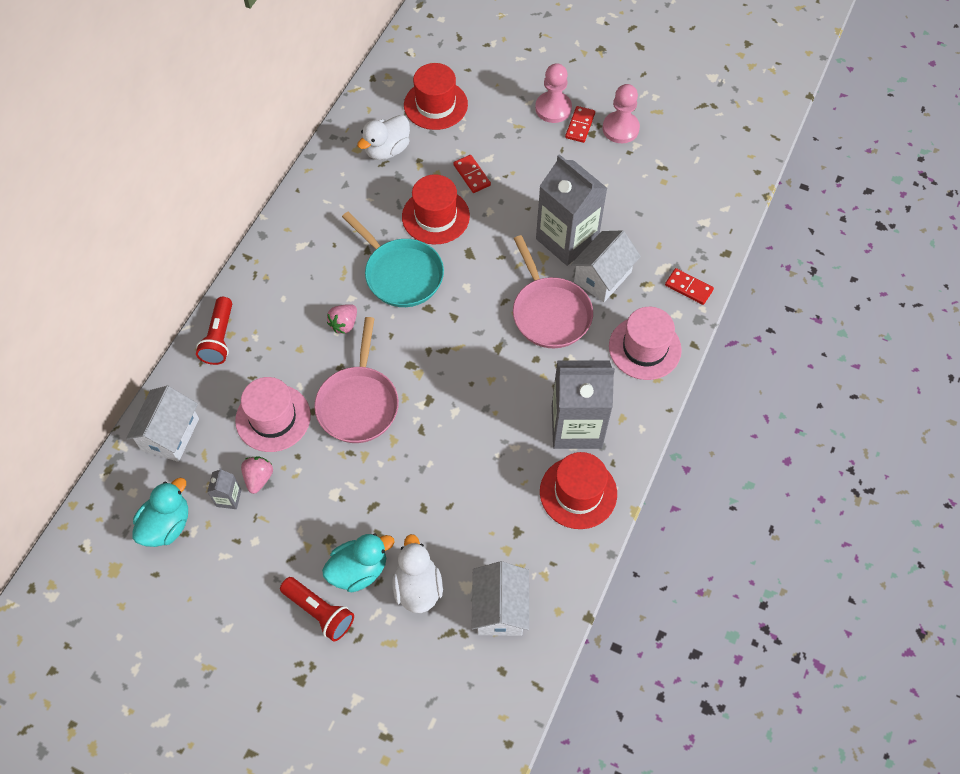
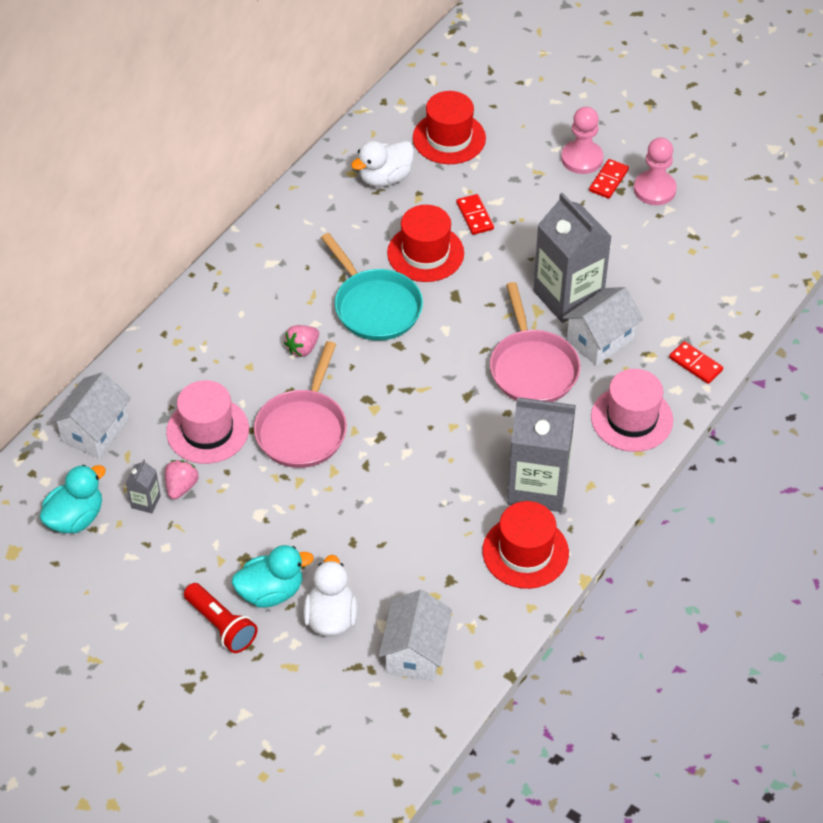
camera: 10 degrees right, 10 degrees down
red flashlight [196,297,232,365] -> none

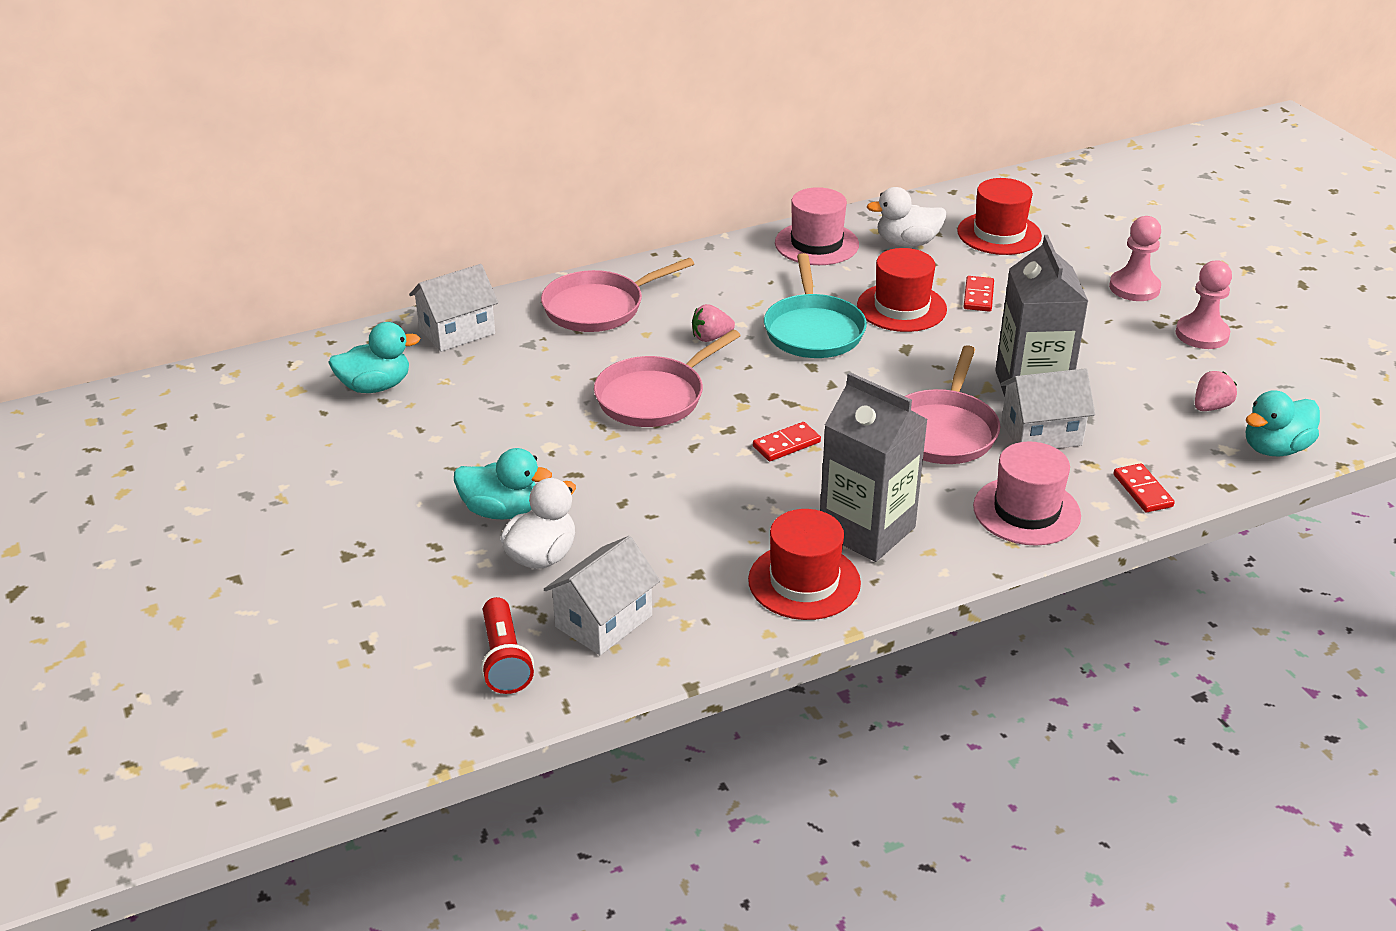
camera: 30 degrees right, 15 degrees down
grey carton [126,459,161,514] -> none
pink strawberry [165,460,199,499] -> pink strawberry moved to [1195,371,1237,411]
pink hat [166,380,249,464] -> pink hat moved to [775,187,859,265]
red flashlight [184,583,258,653] -> red flashlight moved to [481,597,534,694]
red domino [589,159,629,199] -> red domino moved to [753,422,821,461]
none -> pink pan [541,258,694,332]
none -> turquoise duck [1246,390,1320,456]

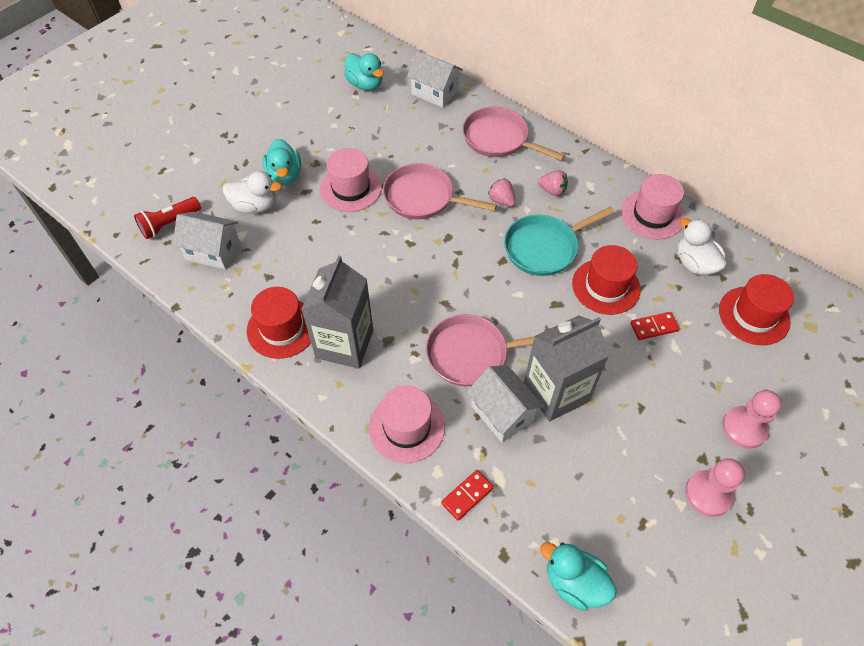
camera: 65 degrees right, 20 degrees up
red domino [753,422,821,461] -> none
pink strawberry [1195,371,1237,411] -> pink strawberry moved to [538,170,568,196]
none -> pink hat [320,148,382,212]

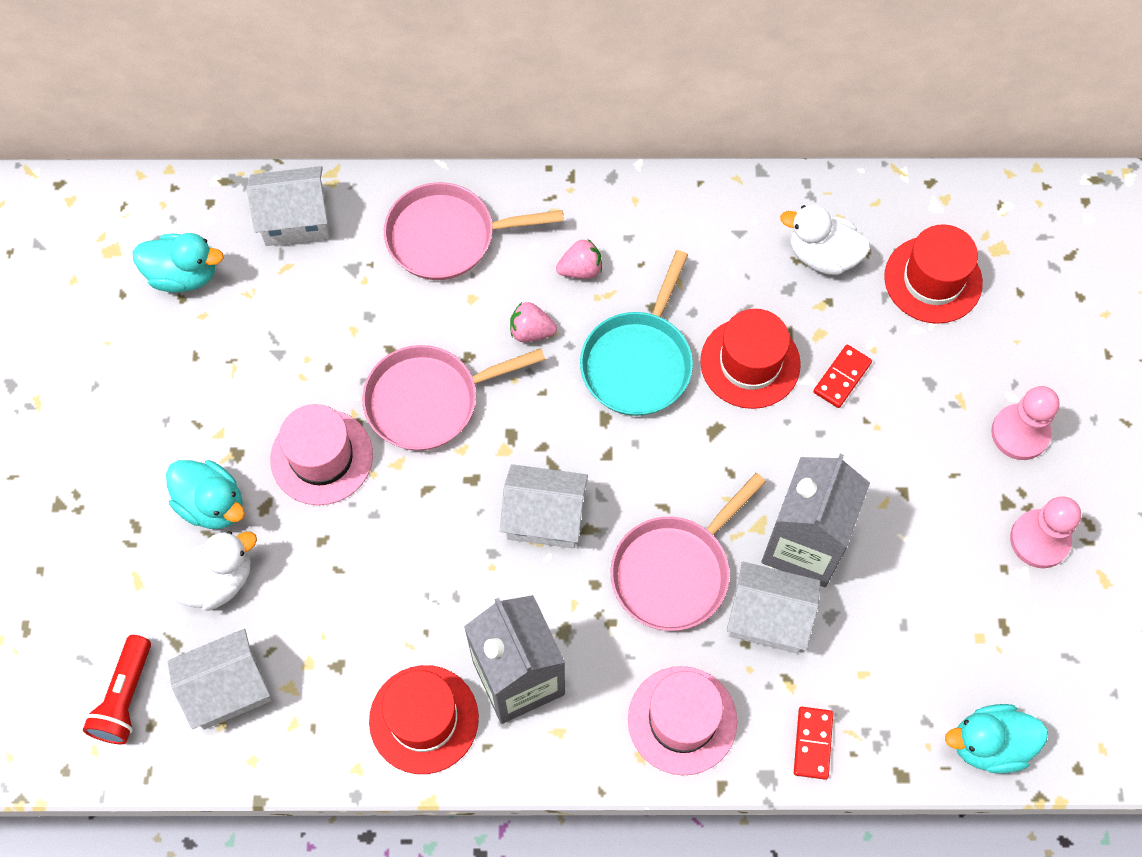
camera: 40 degrees left, 10 degrees up
pink hat [621,174,685,239] -> none
none -> white house [500,464,588,549]

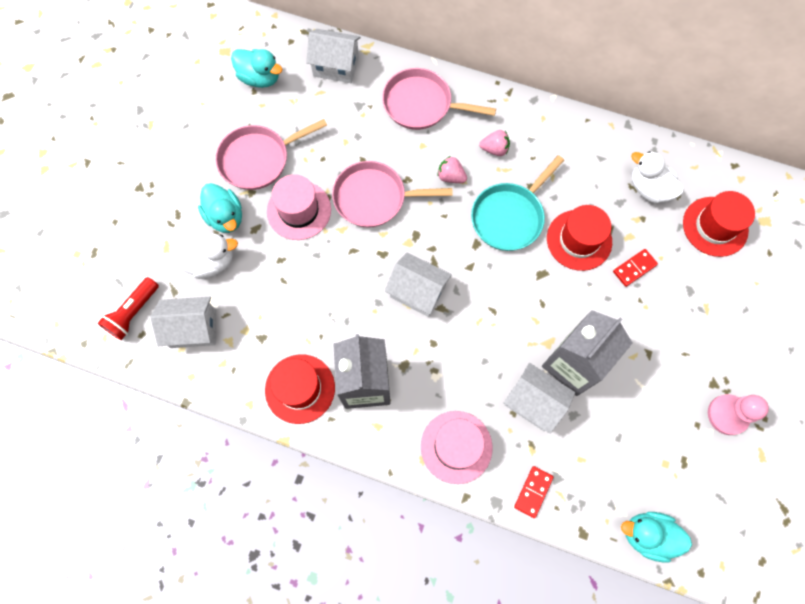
camera: 20 degrees right, 5 degrees up
pink pan [610,473,766,631] -> pink pan moved to [216,119,327,190]
pink pawn [991,386,1059,460] -> none

